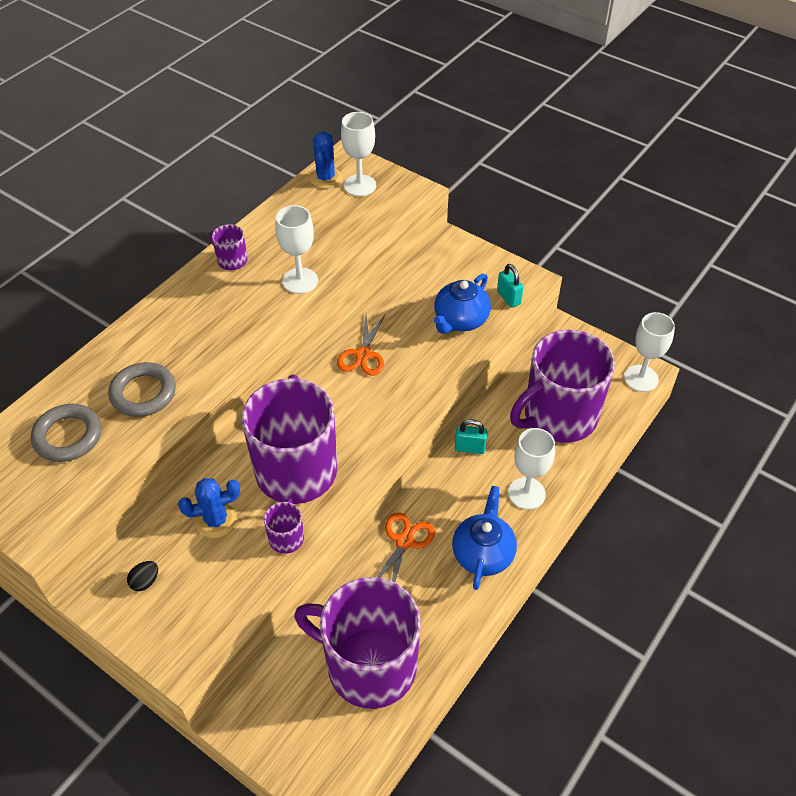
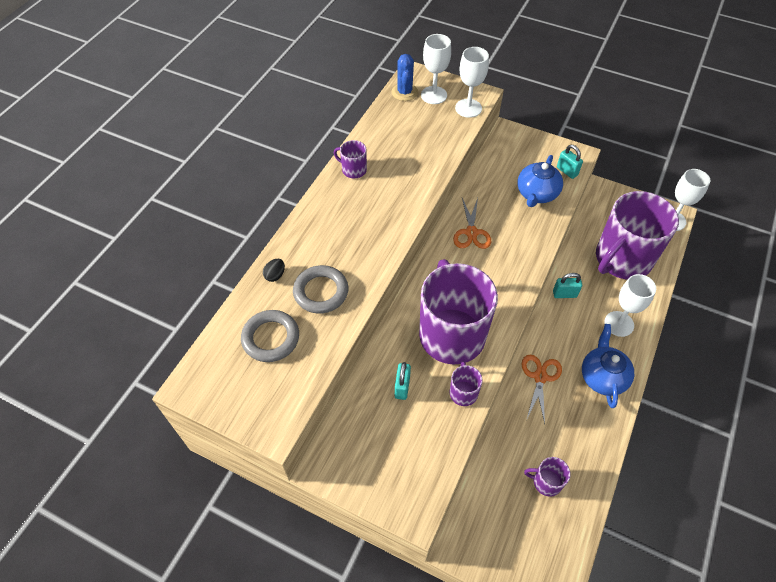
camera: 10 degrees left, 5 degrees up
black egg [127,561,158,591] -> black egg moved to [263,259,285,282]
blue cactus [178,478,240,538] -> turquoise padlock [395,362,411,400]
white goblet [275,205,318,294] -> white goblet moved to [455,47,489,118]
purple mug [294,577,421,709] -> purple mug [524,457,571,497], size x0.41

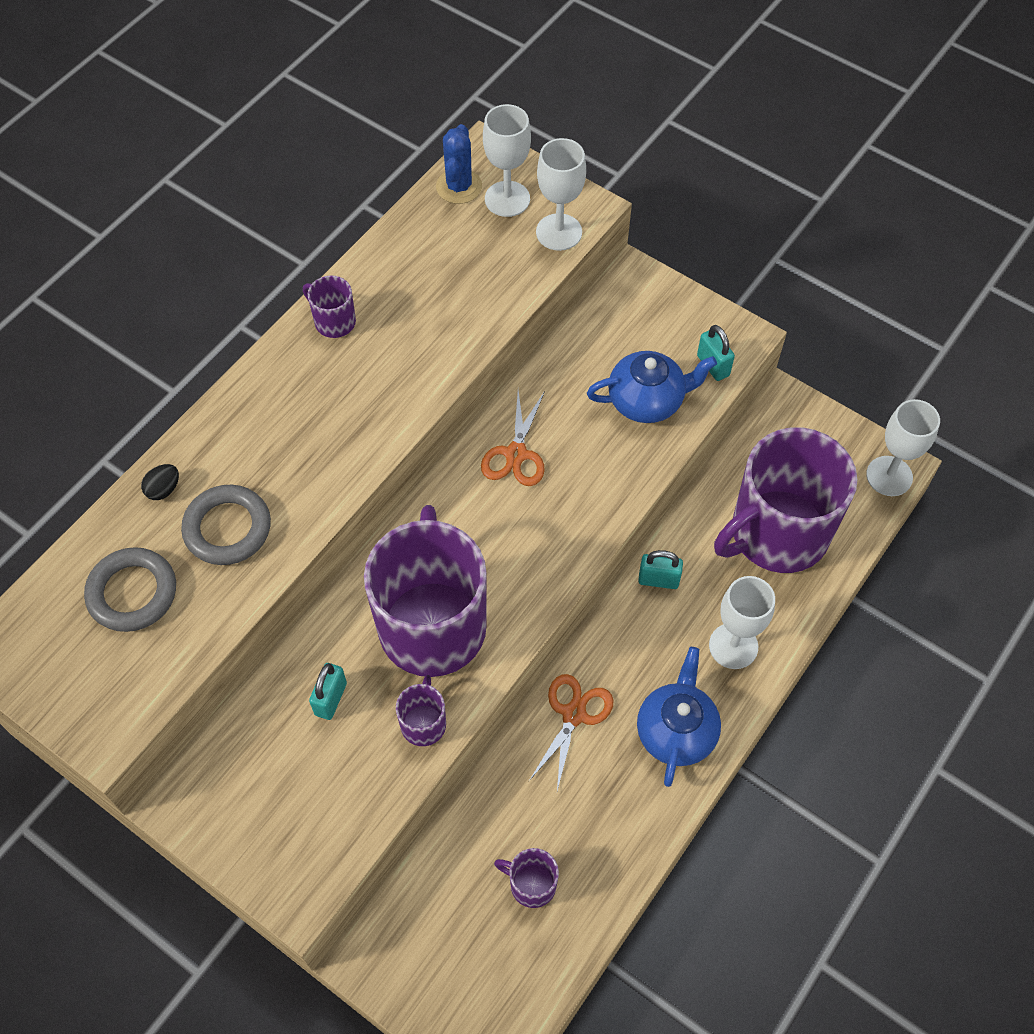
camera: 10 degrees right, 5 degrees up
blue teapot [517,155,563,207] -> blue teapot turned 135 degrees counterclockwise [587,351,717,423]

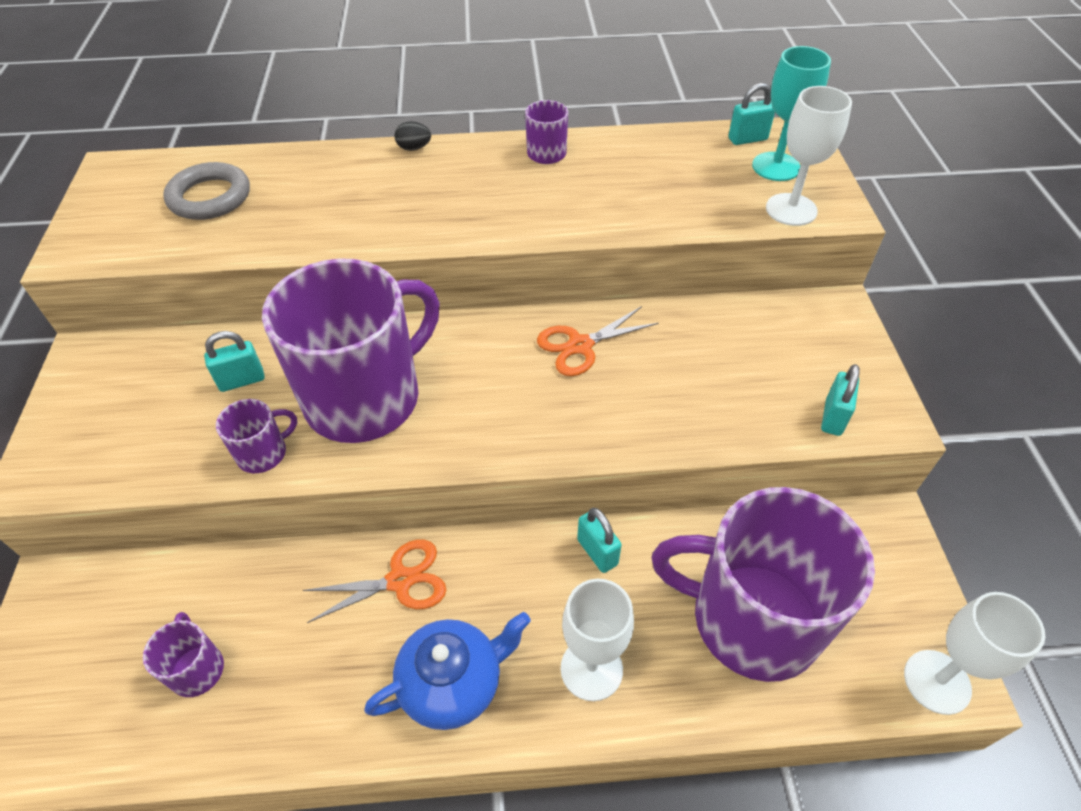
camera: 50 degrees right, 10 degrees down
black egg [141,464,179,500] -> black egg moved to [394,121,431,151]
grey ring [181,485,271,565] -> none
blue cactus [436,124,482,204] -> turquoise padlock [728,83,775,145]
white goblet [483,104,531,217] -> turquoise goblet [752,46,831,181]
blue teapot [587,351,717,423] -> none

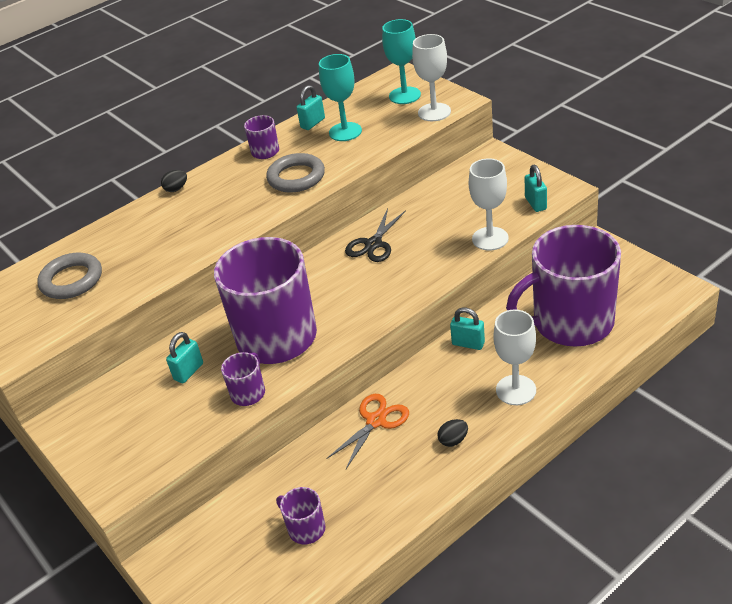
camera: 30 degrees left, 10 degrees down
blue teapot [364,612,531,730] -> black egg [438,419,468,447]
orange scissors [537,306,659,376] -> black scissors [345,208,406,262]
turquoise padlock [728,83,775,145] -> turquoise padlock moved to [297,85,325,130]
white goblet [904,592,1045,715] -> white goblet moved to [469,158,509,250]
none -> grey ring [266,153,325,192]
none -> turquoise goblet [319,54,362,141]

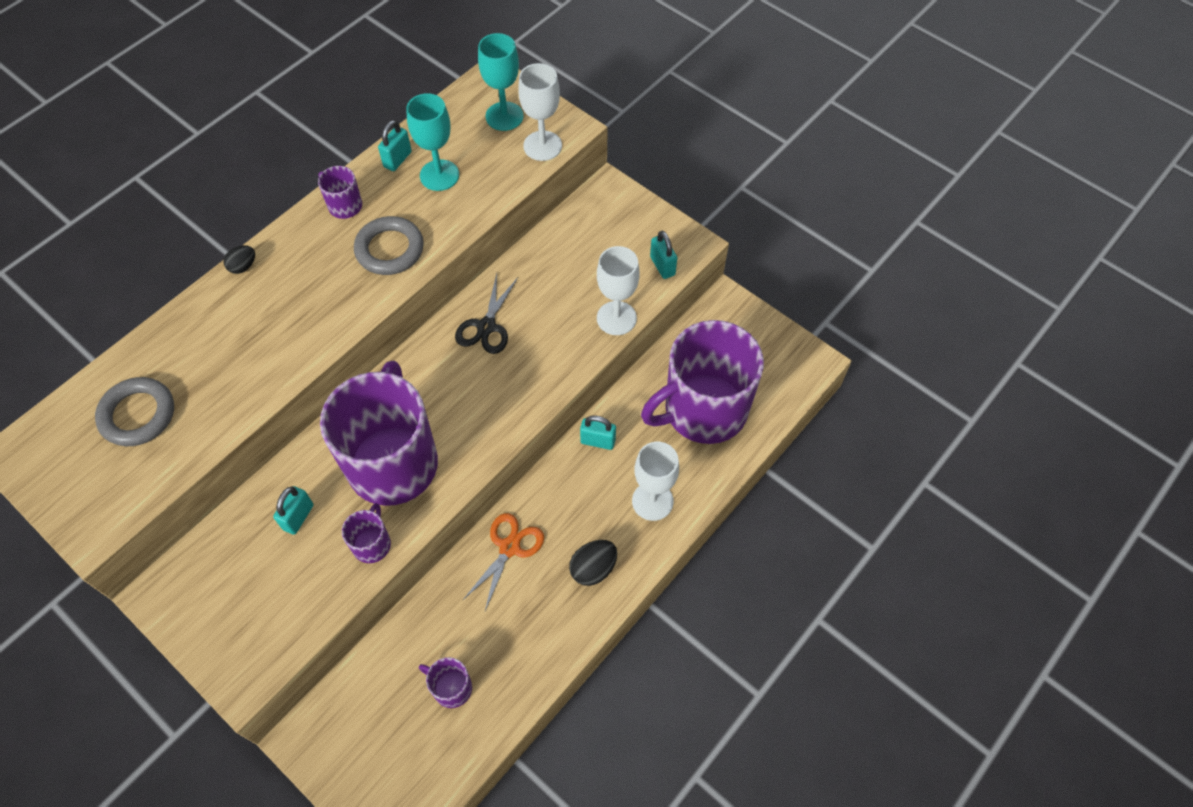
camera: 15 degrees left, 20 degrees up
black egg [438,419,468,447] -> black egg [569,540,617,586], size x1.54

